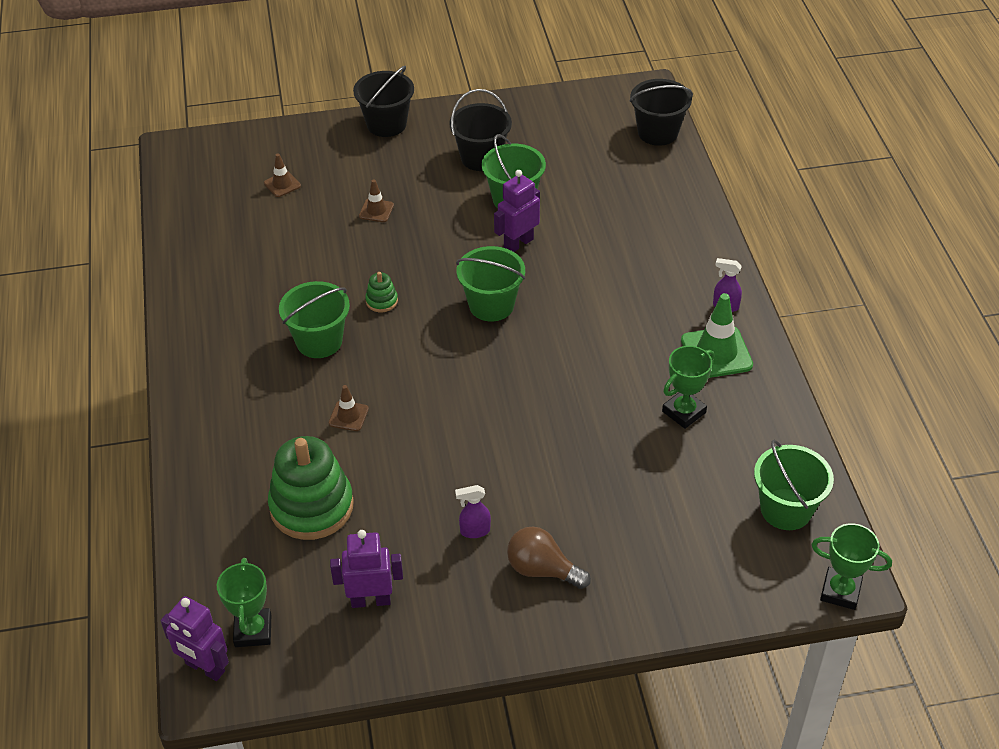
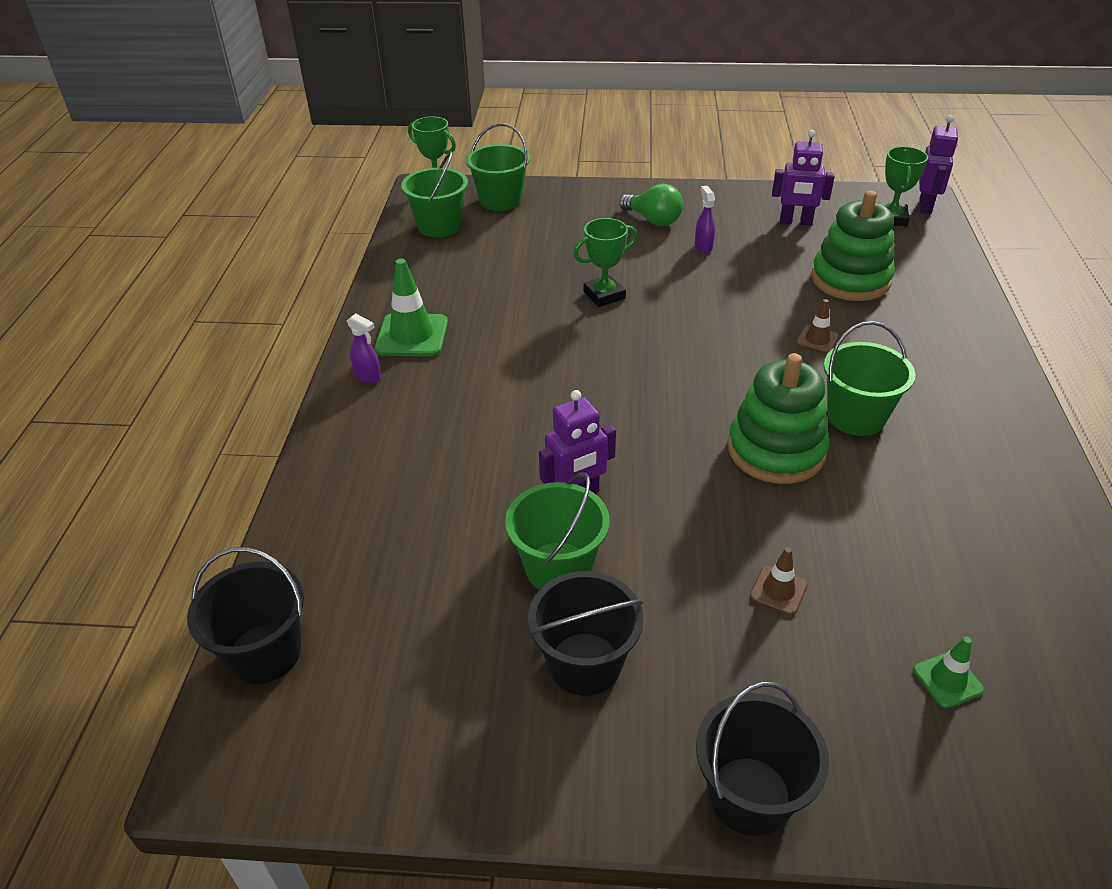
camera: 165 degrees left, 5 degrees down
purple robot [161,596,229,681] -> purple robot turned 60 degrees clockwise [919,115,958,214]
brown traffic cone [264,153,301,197] -> green traffic cone [913,637,984,708]
green stacking toy [365,272,398,312] -> green stacking toy [728,353,829,484], size x2.30
purple spray bottle [455,485,491,538] -> purple spray bottle turned 105 degrees counterclockwise [695,186,715,253]
green bucket [456,246,525,321] -> green bucket moved to [466,123,530,211]
brown light bulb [507,527,591,589] -> green light bulb [619,184,683,226]
green trophy [662,346,714,429] -> green trophy moved to [573,218,637,307]

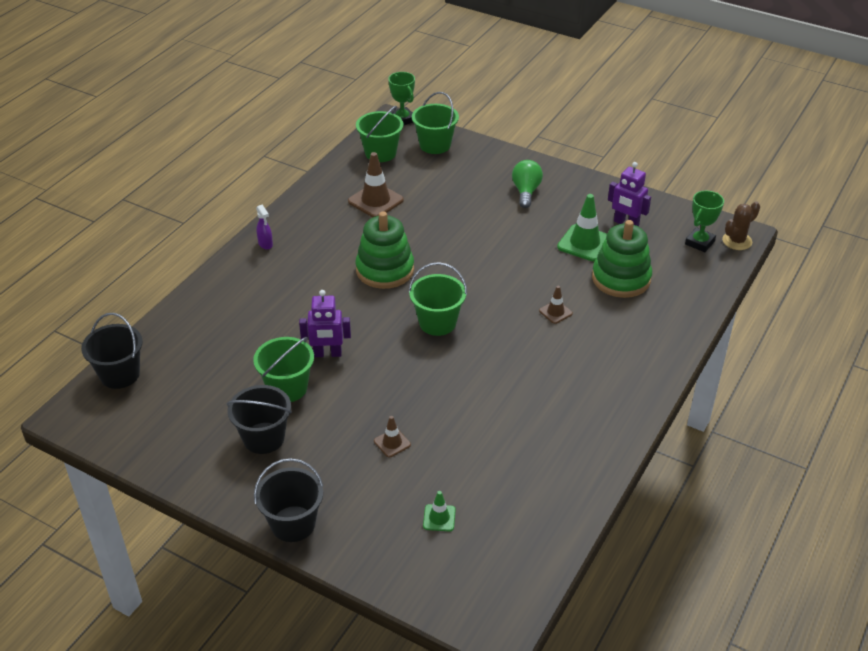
camera: 25 degrees right, 0 degrees up
green traffic cone [374,259,448,357] -> green traffic cone moved to [557,194,607,262]
green trophy [573,218,637,307] -> none
green light bulb [619,184,683,226] -> green light bulb turned 150 degrees counterclockwise [512,160,543,208]
purple spray bottle [695,186,715,253] -> none
green stacking toy [728,353,829,484] -> green stacking toy moved to [355,212,414,289]
green bucket [824,321,915,436] -> green bucket moved to [409,262,467,336]
purple robot [919,115,958,214] -> brown cactus [722,201,760,250]
none -> brown traffic cone [348,152,404,217]

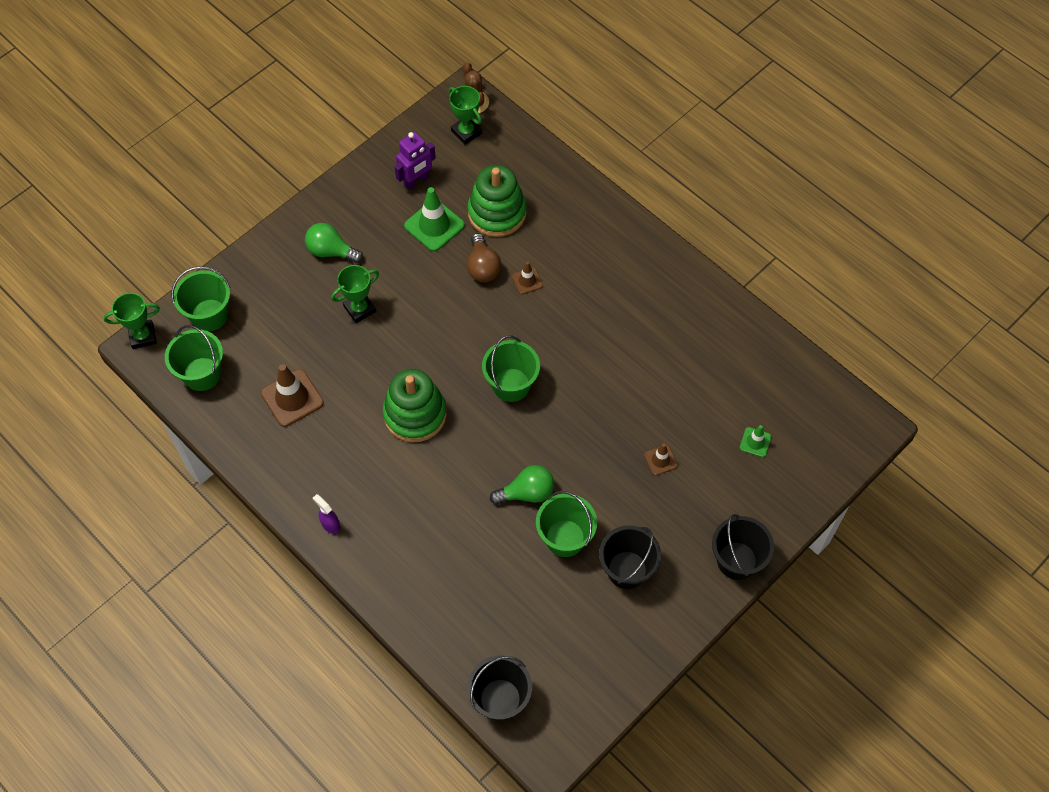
camera: 75 degrees left, 20 degrees up
purple spray bottle [256,205,273,250] -> purple spray bottle turned 120 degrees counterclockwise [313,494,340,534]
purple robot [299,290,351,357] -> green light bulb [490,465,554,505]
none -> green trophy [331,265,379,323]
none -> brown light bulb [467,233,501,282]

